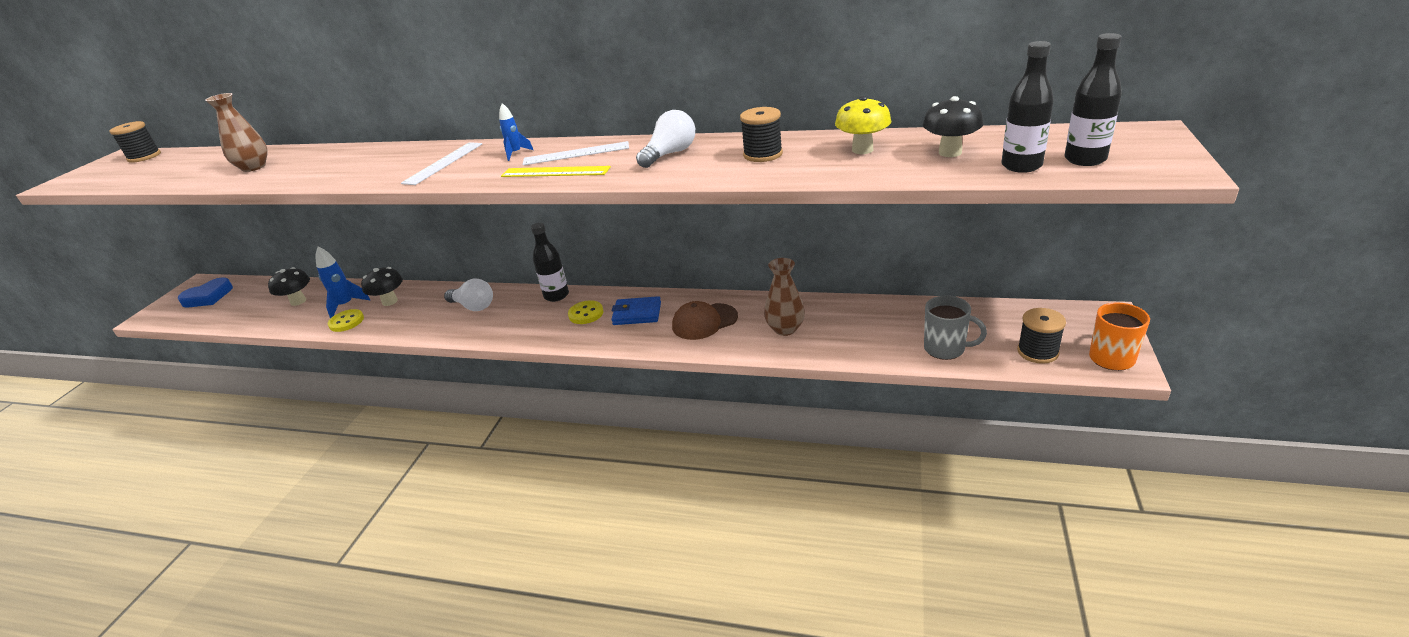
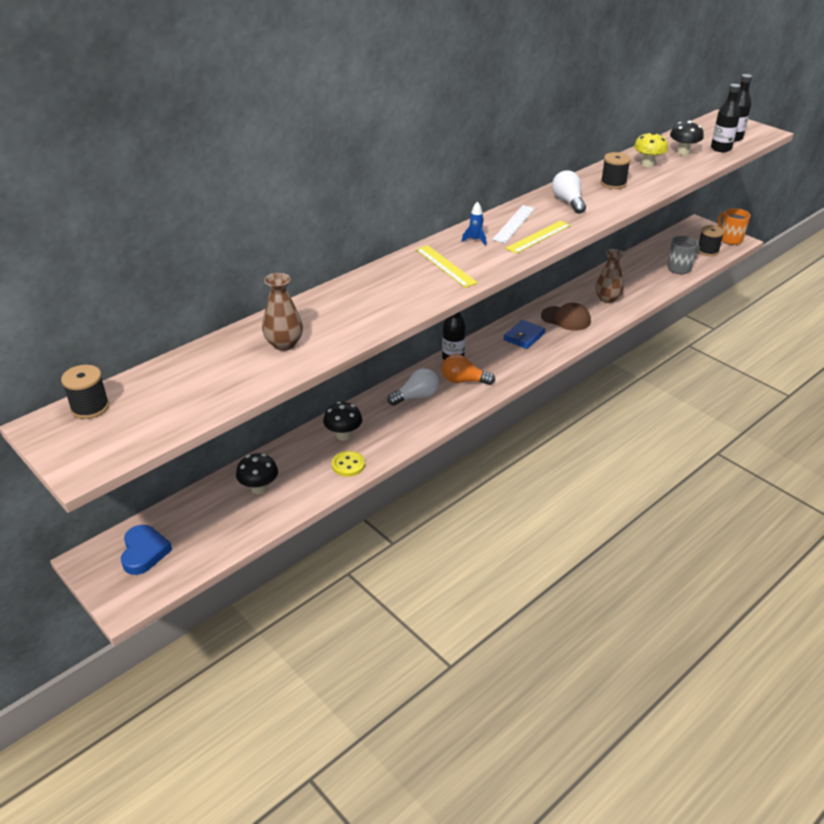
camera: 60 degrees left, 5 degrees up
blue rocket [316,247,371,318] -> none
white ruler [401,142,482,185] -> yellow ruler [416,245,478,288]
yellow button [568,300,604,324] -> none
brown cap [672,301,738,340] -> brown cap turned 75 degrees counterclockwise [541,303,591,331]
none -> orange light bulb [442,354,495,385]

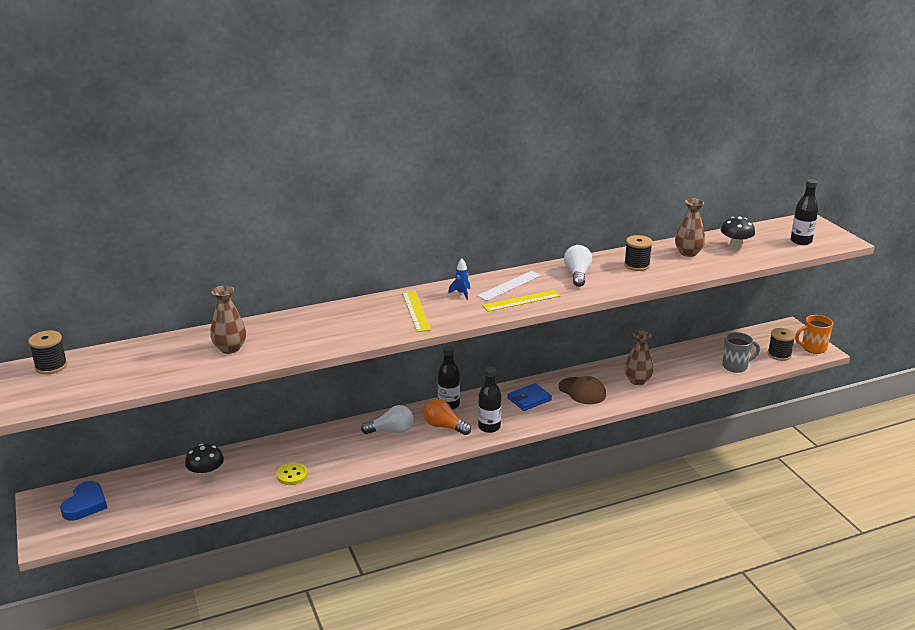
camera: 20 degrees right, 10 degrees down
black mushroom [323,402,362,441] -> none
yellow mushroom [634,132,668,167] -> brown vase [675,199,705,257]
black bottle [711,84,741,152] -> black bottle moved to [478,367,501,433]
orange mug [717,208,750,245] -> orange mug turned 90 degrees counterclockwise [795,315,833,354]

